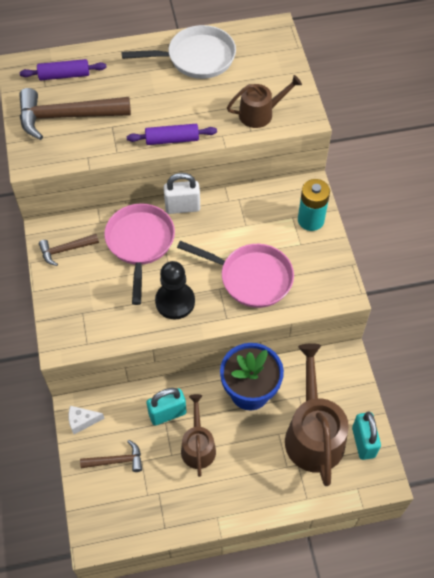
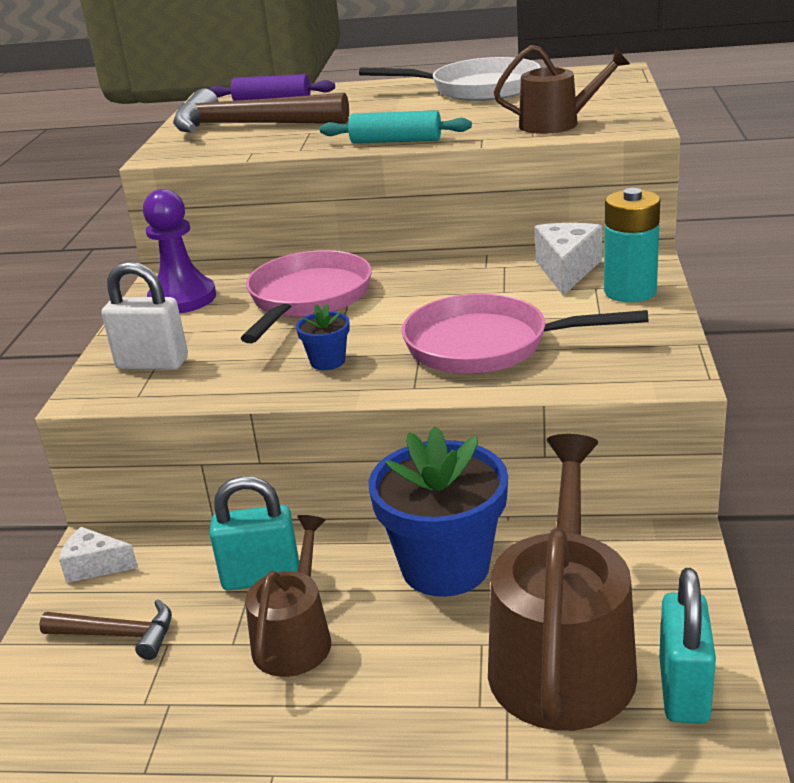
camera: 20 degrees right, 30 degrees down
brown hammer [39,234,99,266] -> purple pawn [143,189,216,313]
purple rolling pin [127,124,217,145] -> turquoise rolling pin [320,110,472,143]
black pawn [155,261,195,320] -> blue flower pot [296,304,350,370]
white padlock [163,173,200,214] -> white padlock moved to [102,261,188,370]
pink pan [177,241,294,308] -> pink pan turned 150 degrees clockwise [402,293,649,374]
none -> white cheese [535,223,602,296]

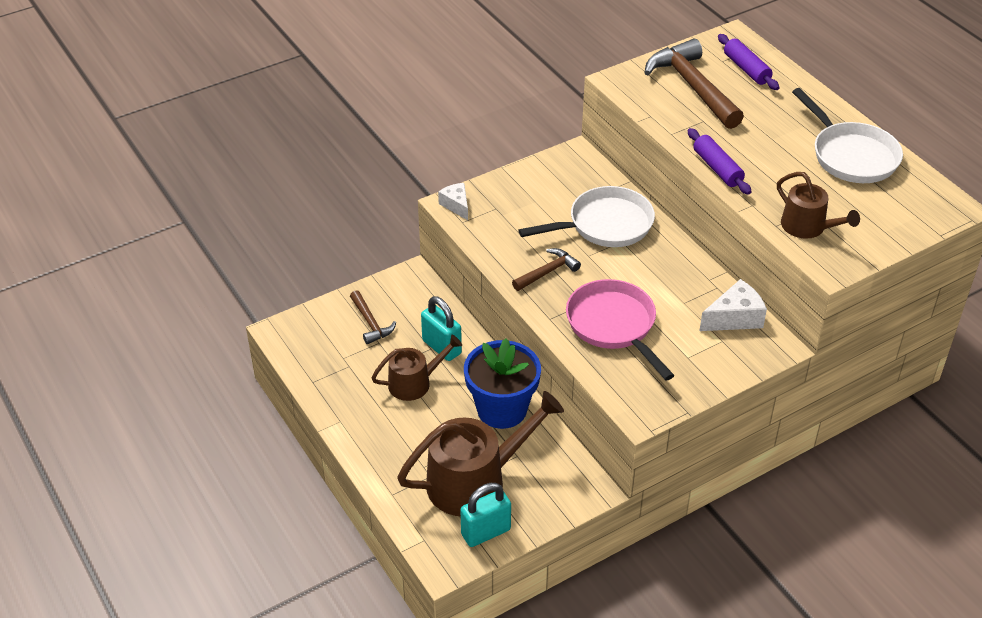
camera: 50 degrees right, 15 degrees up
white cheese [59,527,138,583] -> white cheese moved to [438,183,468,220]
white padlock [102,261,188,370] -> none
purple pawn [143,189,216,313] -> none
pink pan [240,250,372,343] -> white pan [518,186,655,247]
blue flower pot [296,304,350,370] -> brown hammer [512,248,581,291]
turquoise rolling pin [320,110,472,143] -> purple rolling pin [688,128,751,195]
turquoise battery [604,188,660,302] -> none

